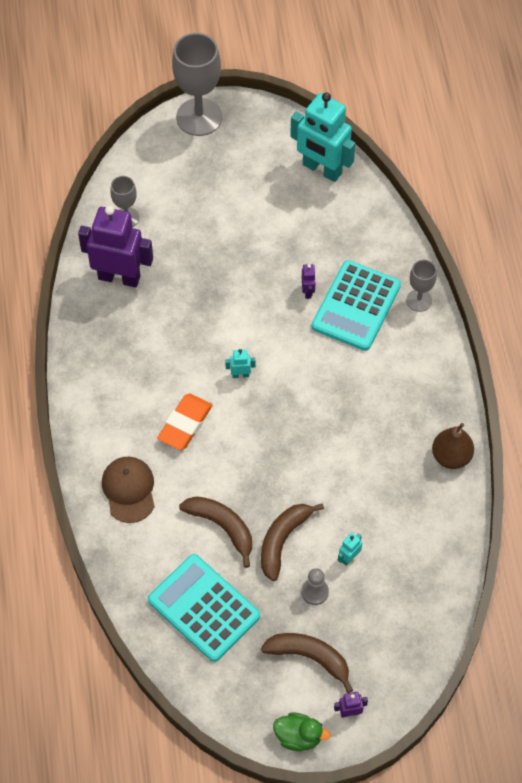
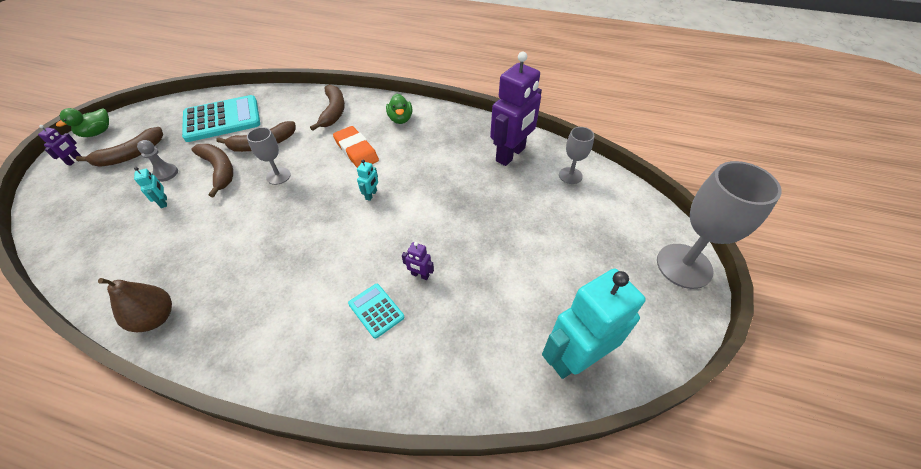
camera: 115 degrees right, 10 degrees down
brown cap [102,457,155,523] -> brown banana [310,84,345,131]
turquoise calculator [312,260,401,351] -> turquoise calculator [348,284,404,339], size x0.50
grey goblet [406,260,437,312] -> grey goblet moved to [247,127,291,185]
none -> green duck [386,94,412,124]

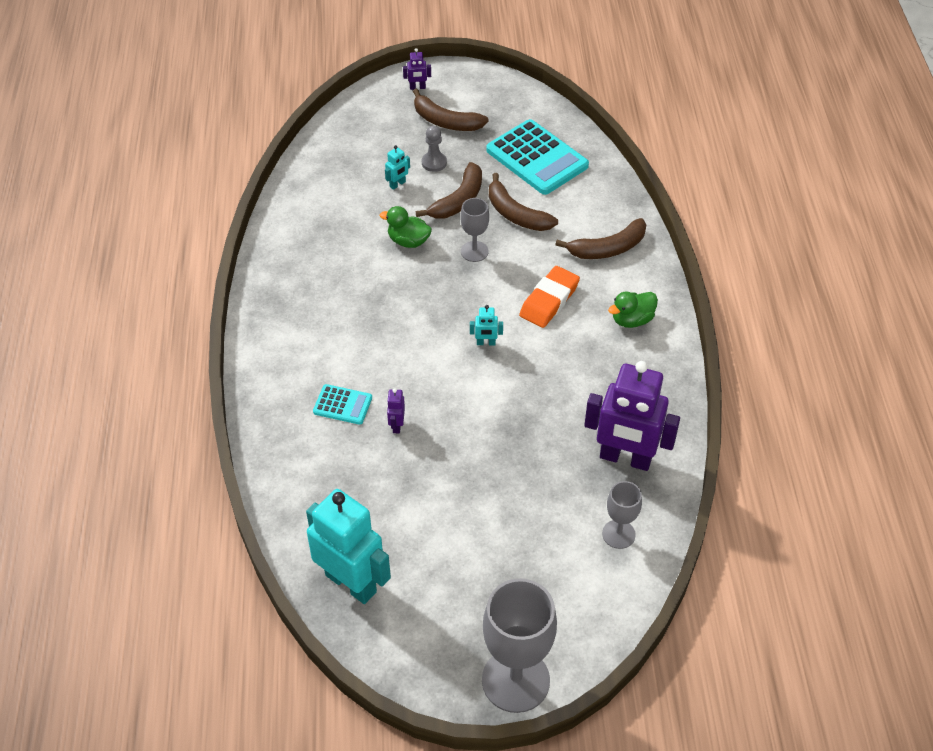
camera: 70 degrees right, 0 degrees up
green duck [56,108,109,137] -> green duck moved to [380,206,432,248]
brown pear [98,278,172,332] -> none
turquoise calculator [348,284,404,339] -> turquoise calculator turned 75 degrees clockwise [313,384,372,425]

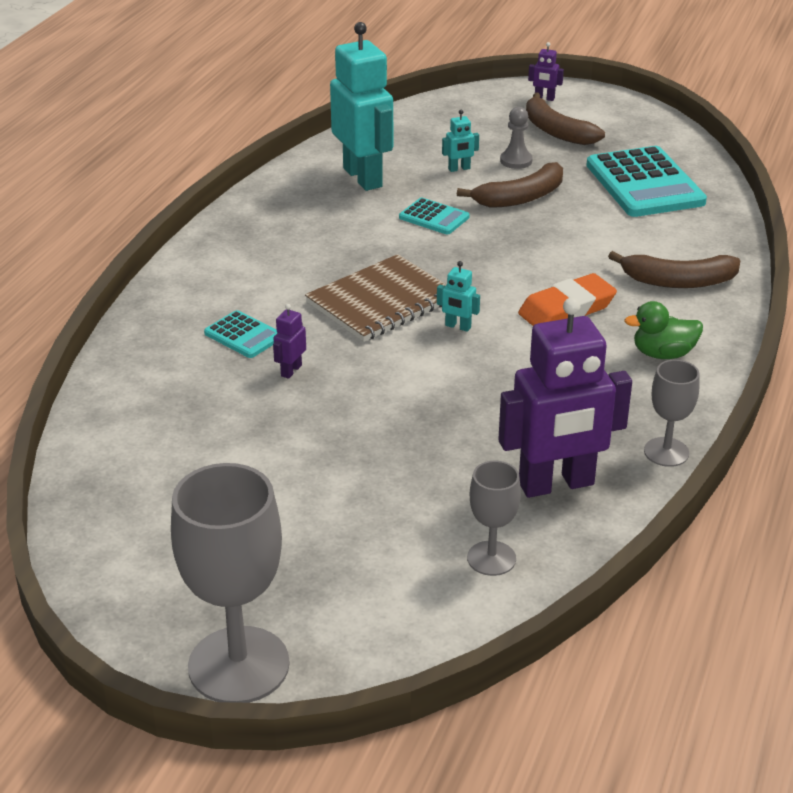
camera: 25 degrees right, 15 degrees down
turquoise robot [306,489,391,604] -> turquoise robot moved to [330,22,393,191]
green duck [380,206,432,248] -> turquoise calculator [399,198,470,234]
grey goblet [460,198,489,262] -> grey goblet moved to [644,360,700,467]
brown banana [489,173,558,231] -> none
purple robot [584,361,680,471] -> purple robot turned 60 degrees counterclockwise [498,297,632,498]
none -> brown notebook [305,254,447,342]

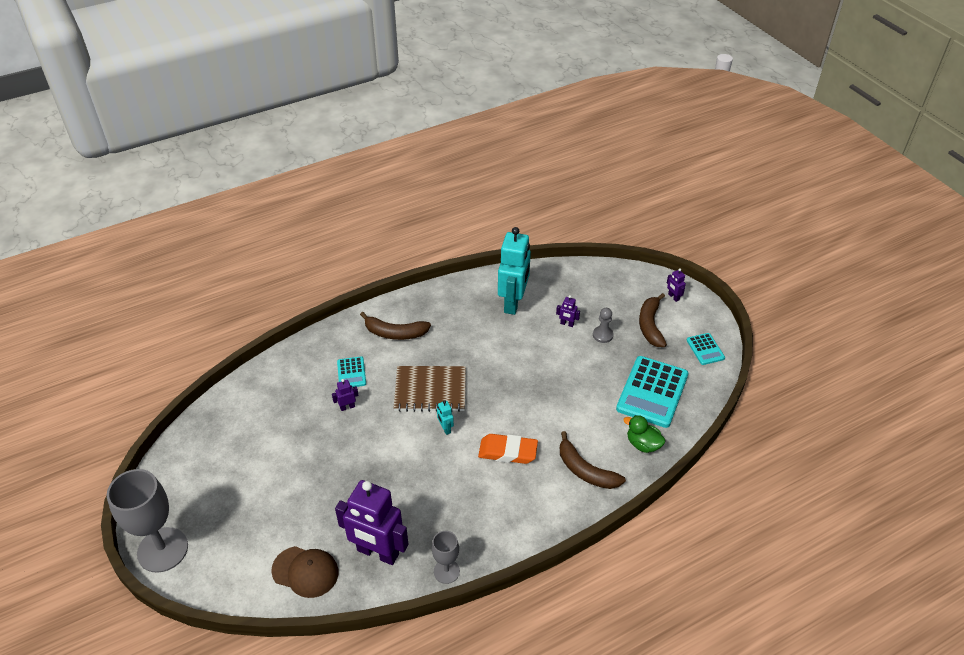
camera: 40 degrees right, 10 degrees up
turquoise calculator [399,198,470,234] -> turquoise calculator moved to [687,333,725,365]
turquoise robot [442,110,479,172] -> purple robot [556,295,580,327]
brown banana [457,162,563,208] -> brown banana moved to [360,312,431,340]
grey goblet [467,461,521,576] -> brown cap [271,546,339,598]
green duck [624,301,703,359] -> green duck moved to [623,415,666,453]

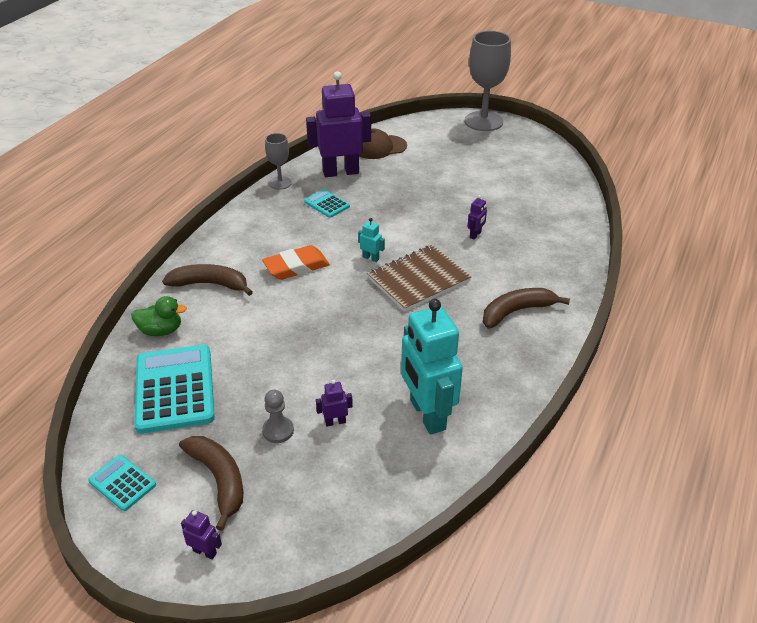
camera: 145 degrees right, 5 degrees down
turquoise calculator [337,356,366,387] -> turquoise calculator moved to [304,189,350,218]

